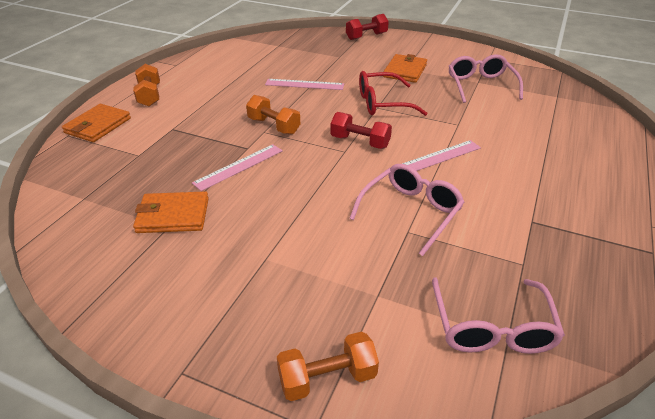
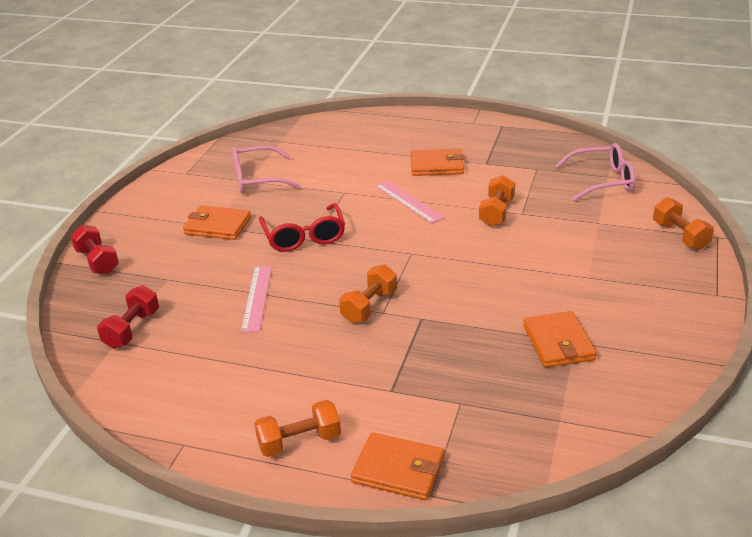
camera: 95 degrees left, 5 degrees down
pink ruler [192,144,283,191] -> none
red dumbbell [330,112,392,149] -> red dumbbell moved to [97,285,159,349]
pink glasses [349,164,464,256] -> orange dumbbell [479,175,515,227]
none -> orange wallet [411,149,464,176]

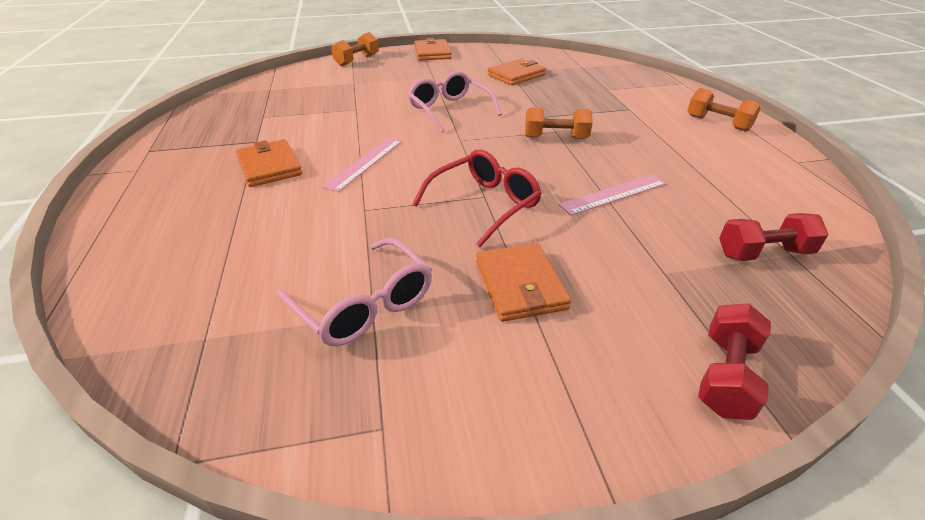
camera: 120 degrees left, 5 degrees up
orange wallet [351,432,444,501] -> orange wallet moved to [414,38,452,61]
orange dumbbell [479,175,515,227] -> none
pink glasses [555,143,635,201] -> pink glasses moved to [408,71,502,133]

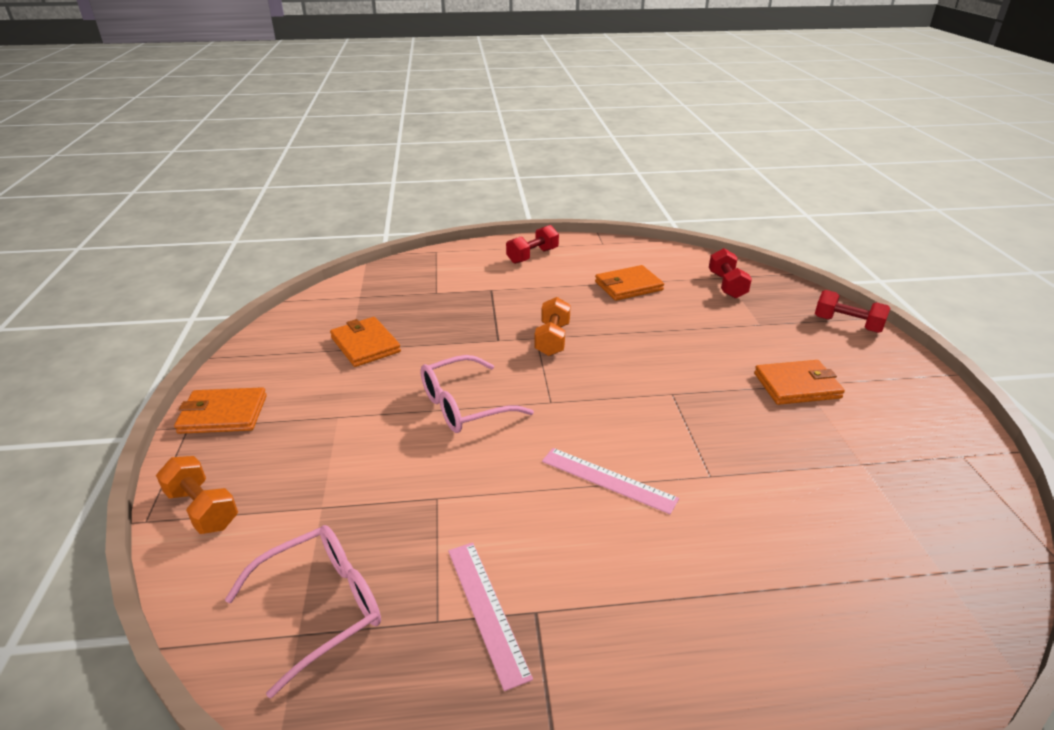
camera: 85 degrees left, 5 degrees down
orange wallet [236,139,302,187] -> orange wallet moved to [595,265,664,301]
pink glasses [276,238,432,346] -> pink glasses moved to [225,525,381,699]
red glasses [413,150,542,247] -> none
pink ruler [558,174,667,215] -> pink ruler moved to [448,543,533,691]
orange dumbbell [687,88,761,132] -> red dumbbell [506,225,559,264]

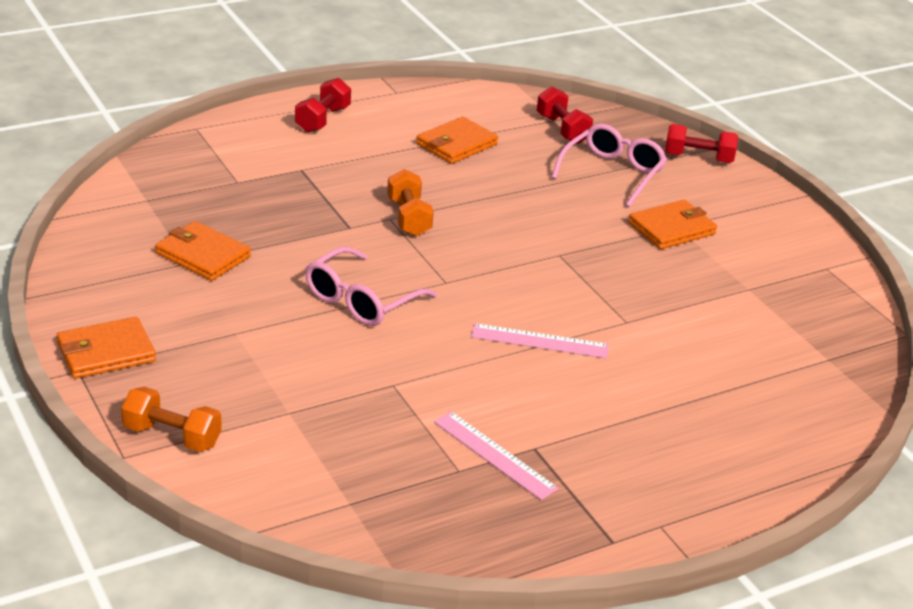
camera: 25 degrees left, 0 degrees up
pink glasses [225,525,381,699] -> pink glasses moved to [551,124,667,207]

